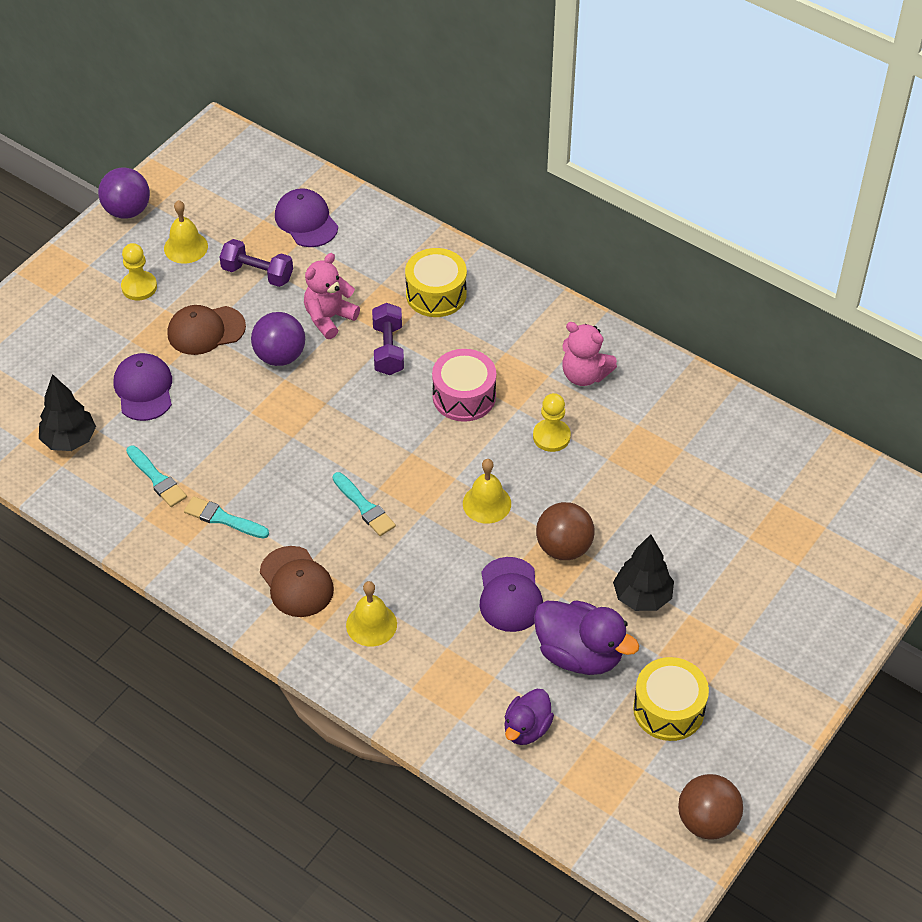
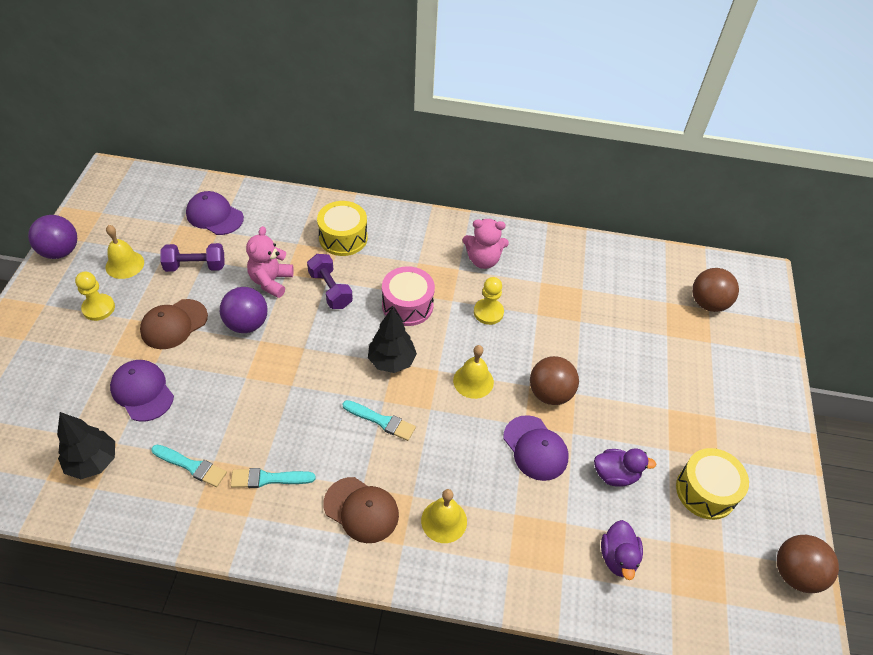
camera: 30 degrees left, 0 degrees up
purple duck [534,600,640,675] -> purple duck [594,449,656,487], size x0.61
black tree [613,534,674,611] -> black tree moved to [368,308,417,373]
none -> brown ball [692,268,739,312]

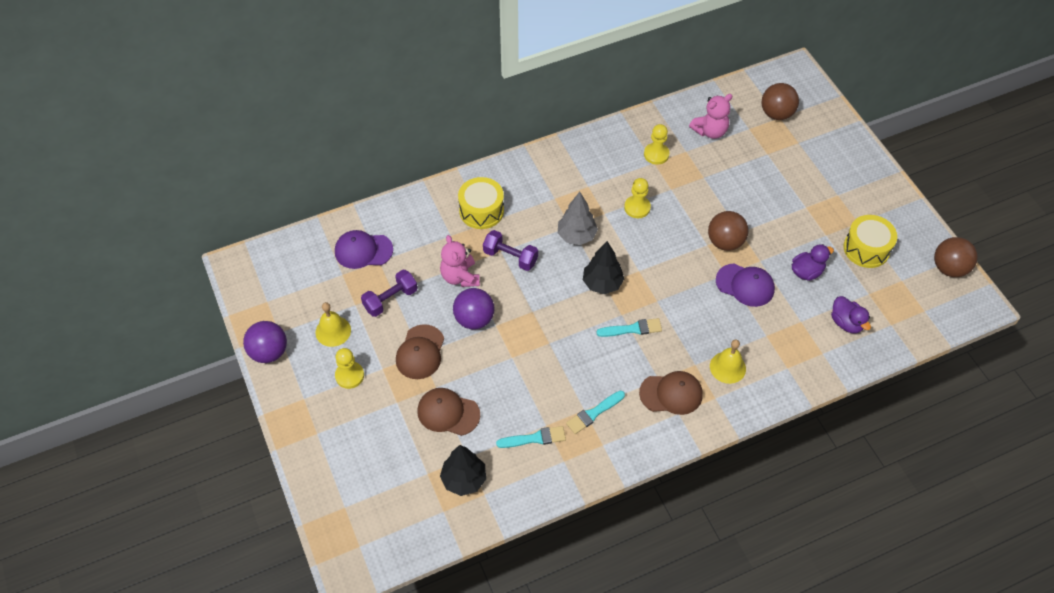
camera: 30 degrees left, 5 degrees up
purple cap [110,360,174,422] -> brown cap [418,388,480,436]
pink drum [382,266,435,326] -> grey tree [558,192,598,245]
yellow bell [453,345,494,399] -> none
pink teddy bear [463,219,509,269] -> pink teddy bear moved to [689,94,732,139]
none -> yellow pawn [644,124,669,165]

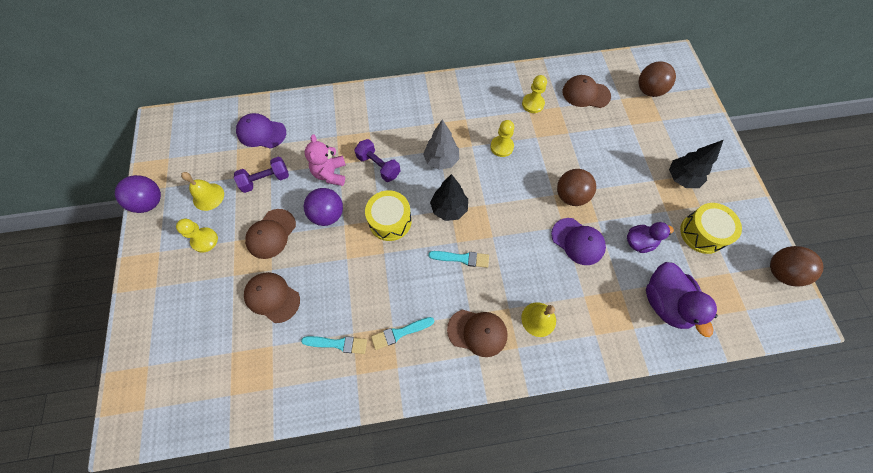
camera: 15 degrees right, 10 degrees up
black tree [440,445,486,496] -> black tree moved to [669,140,723,188]
yellow drum [458,177,504,229] -> yellow drum moved to [365,190,412,241]
pink teddy bear [689,94,732,139] -> brown cap [562,75,611,108]
purple duck [831,296,871,334] -> purple duck [646,262,718,337], size x1.63

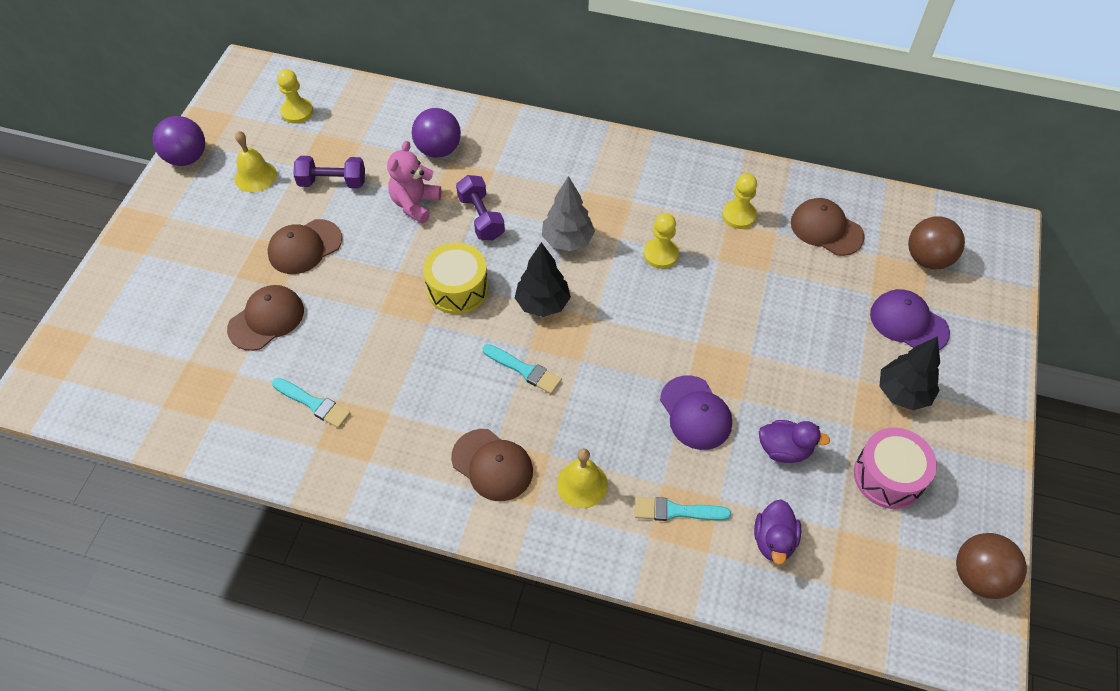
camera: 25 degrees right, 10 degrees down
yellow pawn [176,219,218,253] -> yellow pawn moved to [277,69,313,124]
purple cap [236,113,286,149] -> purple cap moved to [870,289,950,350]
brown cap [244,272,300,323] -> brown cap turned 75 degrees clockwise [227,285,304,351]
purple ball [304,188,343,226] -> purple ball moved to [412,108,461,158]
turquoise brush [371,317,434,350] -> turquoise brush moved to [635,497,731,521]
brown ball [557,169,596,206] -> none
purple duck [646,262,718,337] -> purple duck [754,499,801,565], size x0.61
yellow drum [680,203,742,254] -> pink drum [854,428,937,509]

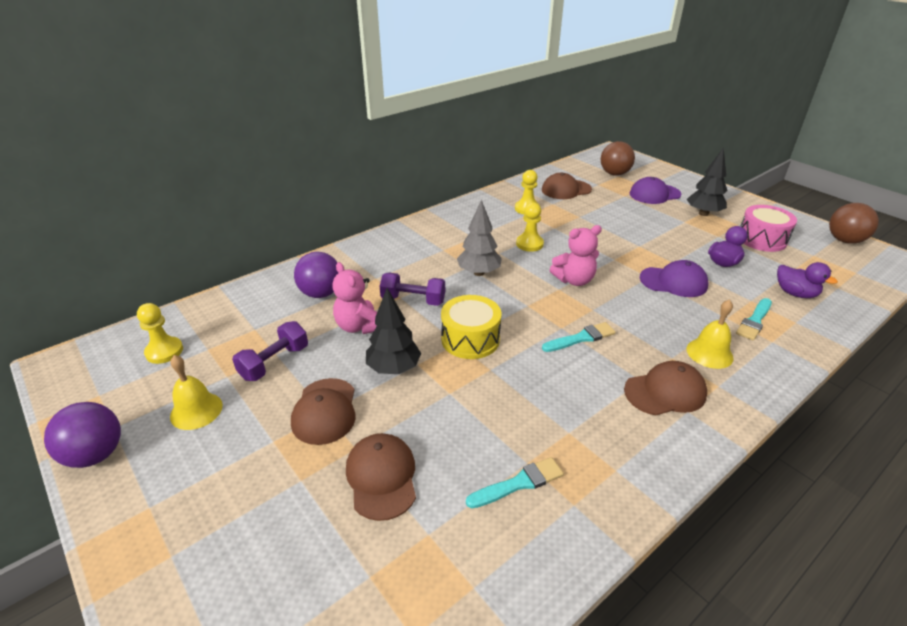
camera: 55 degrees left, 20 degrees down
black tree [515,242,571,317] -> black tree moved to [366,288,421,374]
none -> pink teddy bear [549,225,602,286]

